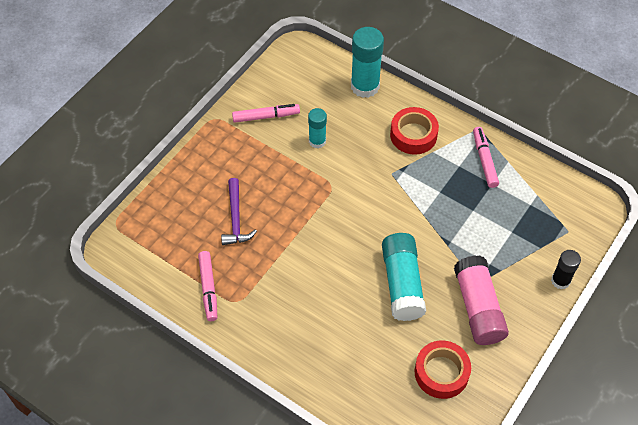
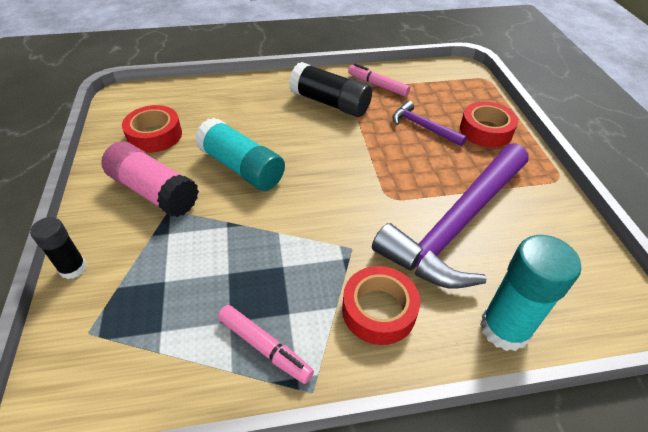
camera: 135 degrees right, 10 degrees down
pink marker [232,104,300,123] -> none
turquoise glue stick [308,108,327,149] -> purple hammer [372,143,529,289]
none -> black glue stick [289,62,372,117]
none -> red tape [460,101,518,148]

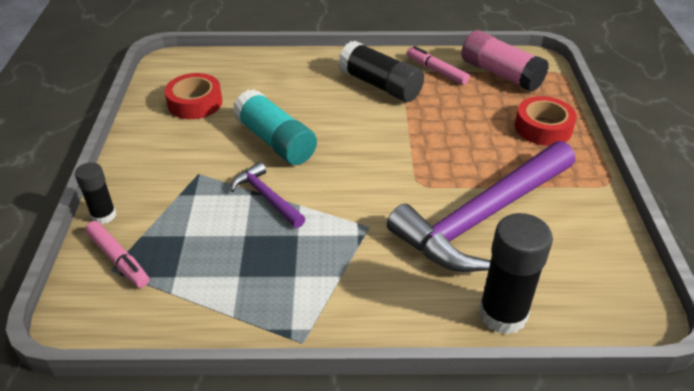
camera: 10 degrees right, 5 degrees down
pink glue stick [101,142,199,217] -> pink glue stick moved to [461,30,549,92]
pink marker [218,305,314,384] -> pink marker moved to [85,221,149,288]
red tape [342,266,420,345] -> none
purple hammer [392,101,467,146] -> purple hammer moved to [230,162,305,228]
turquoise glue stick [480,235,581,351] -> black glue stick [479,213,553,334]

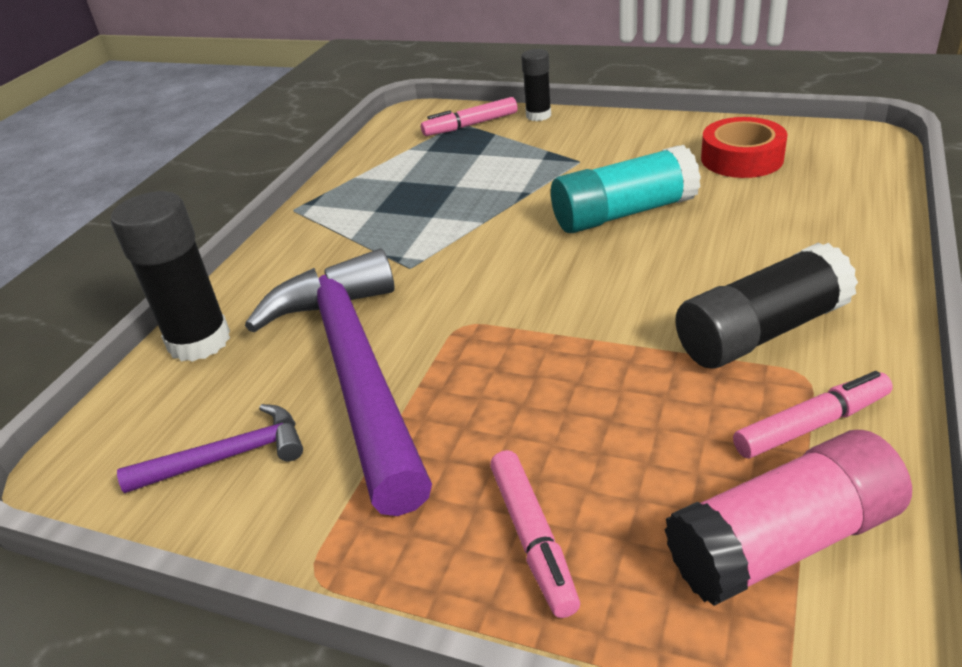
camera: 115 degrees right, 5 degrees down
purple hammer [230,162,305,228] -> purple hammer moved to [117,404,303,493]
red tape [515,96,577,146] -> pink marker [490,450,580,618]

